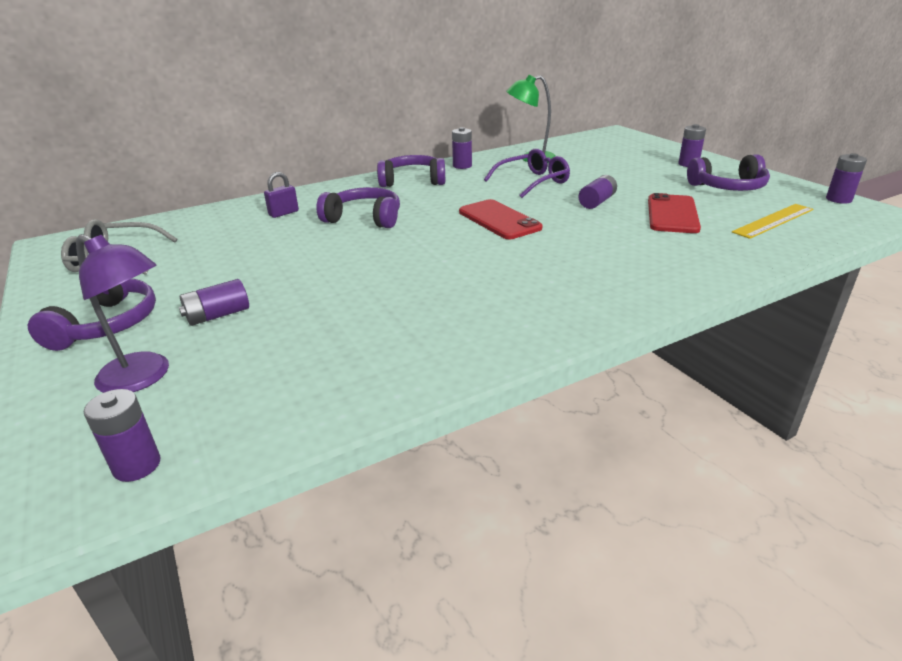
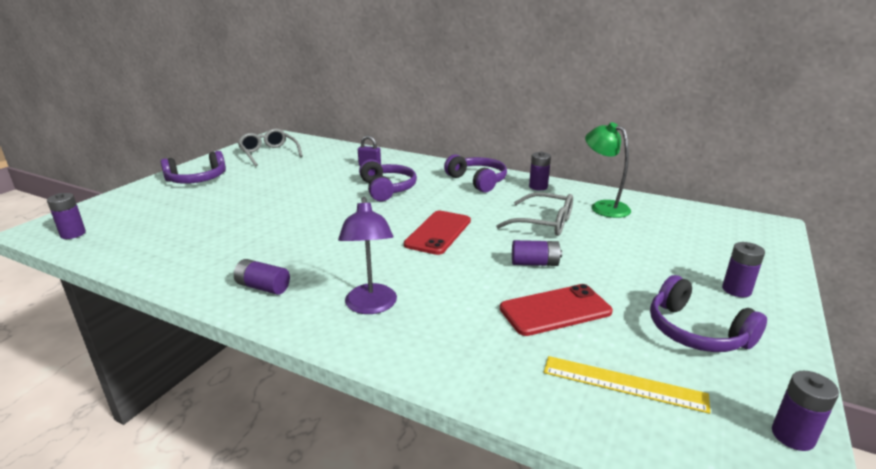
camera: 55 degrees right, 5 degrees down
purple lamp [76,234,169,393] -> purple lamp moved to [338,197,397,314]
purple battery [179,279,249,326] -> purple battery moved to [234,259,290,295]
purple glasses [484,148,570,198] -> grey glasses [496,192,573,236]

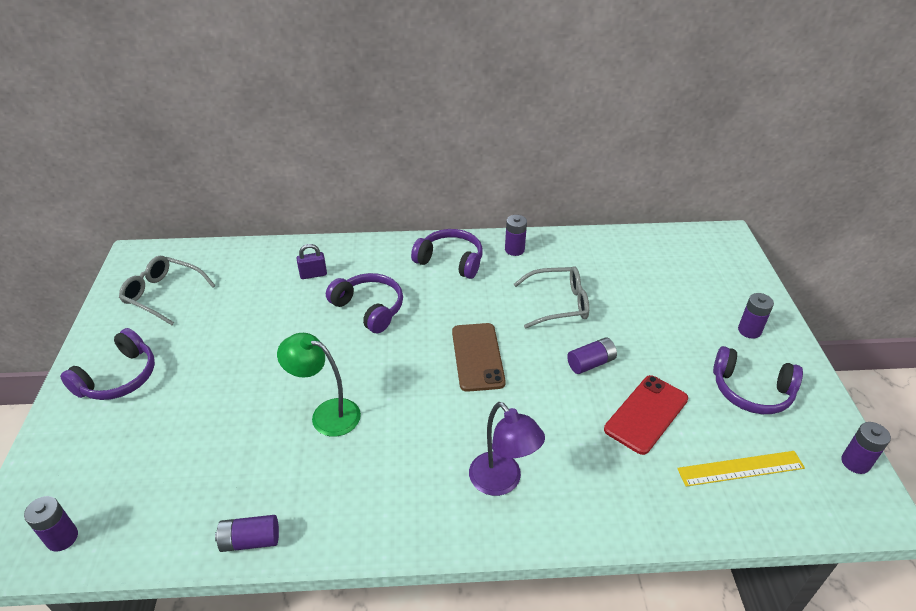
camera: 30 degrees left, 15 degrees up
purple battery [234,259,290,295] -> purple battery moved to [215,515,279,552]
red phone [404,210,471,255] -> brown phone [452,323,506,392]
green lamp [585,122,631,218] -> green lamp moved to [277,333,361,437]

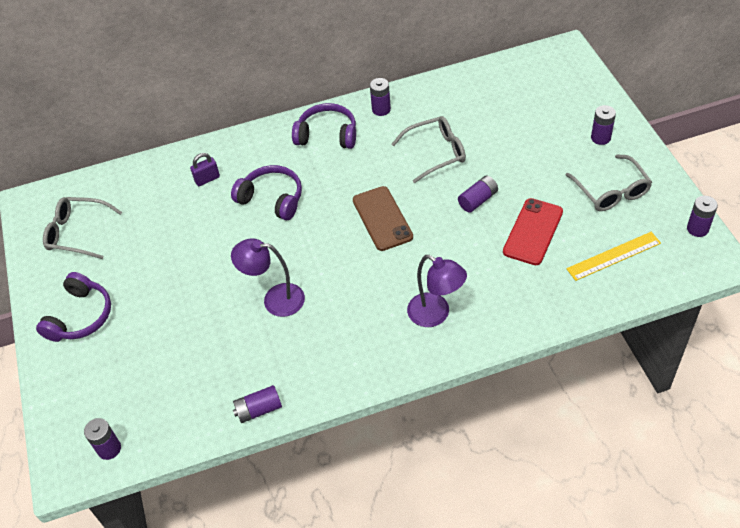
camera: 10 degrees left, 10 degrees up
green lamp [277,333,361,437] -> purple lamp [231,238,305,317]
purple headphones [713,346,803,414] -> grey glasses [566,154,652,211]

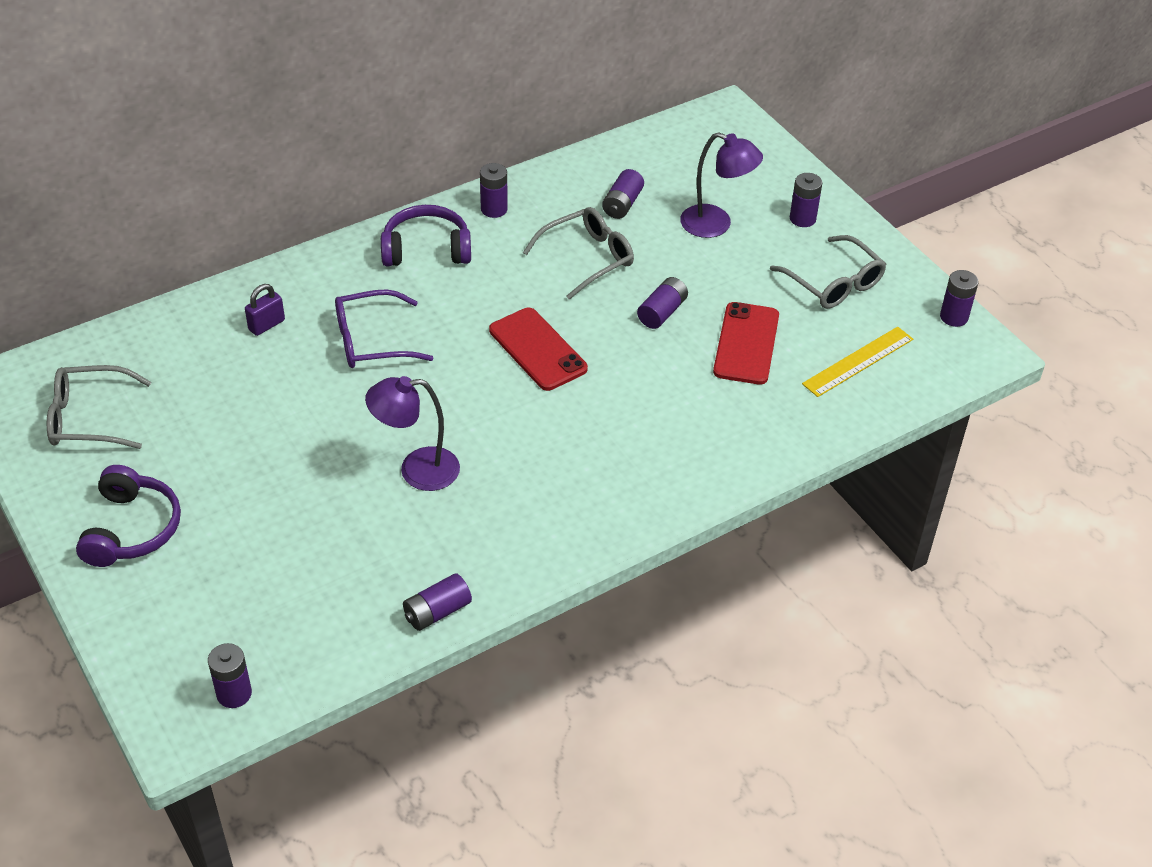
camera: 20 degrees left, 5 degrees down
purple headphones [231,165,302,220] -> purple glasses [335,289,433,368]
brown phone [353,186,413,251] -> red phone [489,308,588,391]
purple lamp [407,255,467,327] -> purple lamp moved to [680,132,763,238]
none -> purple battery [602,169,644,219]

